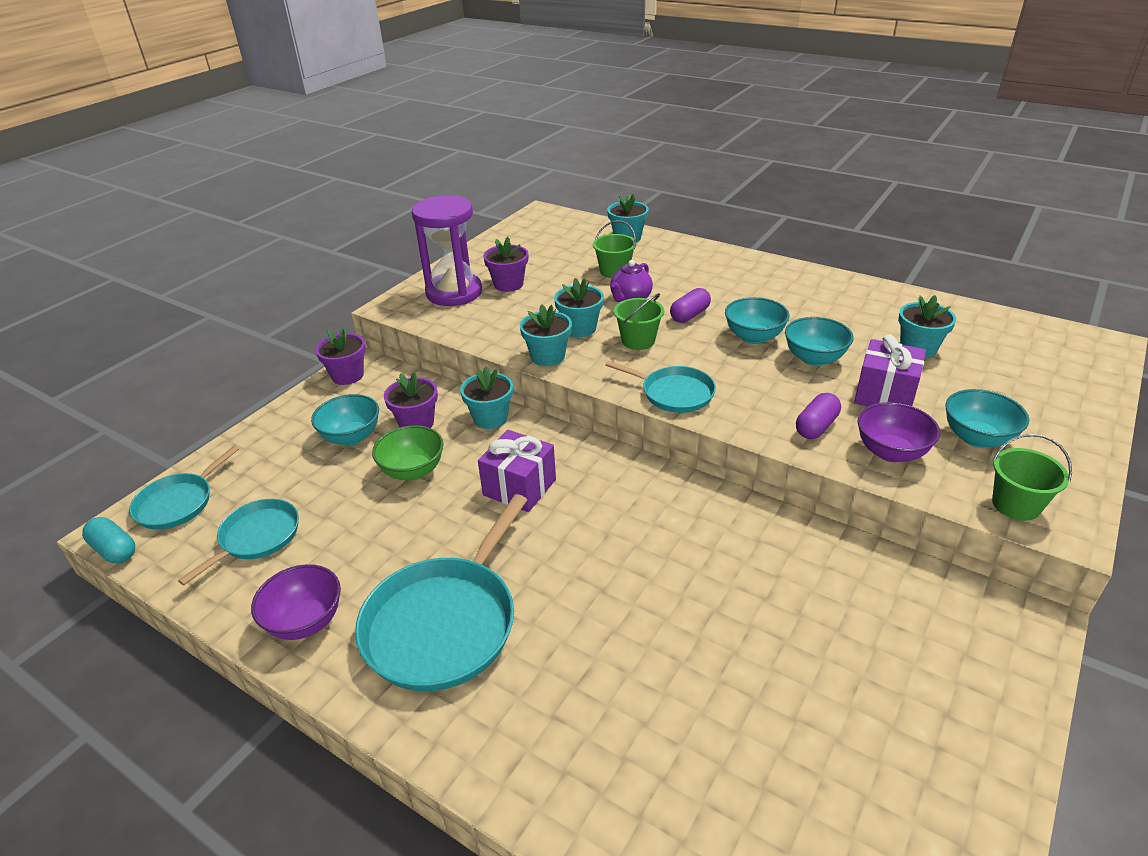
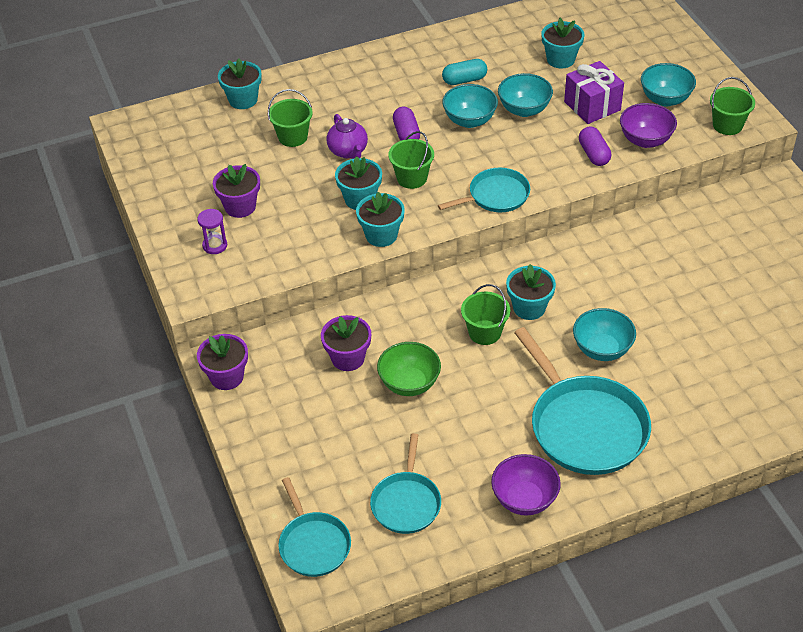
camera: 55 degrees left, 10 degrees up
turquoise capsule [82,517,135,563] -> turquoise capsule moved to [442,59,487,85]
turquoise pan [178,499,299,585] -> turquoise pan turned 150 degrees counterclockwise [370,433,441,534]
turquoise bowl [311,394,379,445] -> turquoise bowl moved to [573,308,636,361]
purple hourglass [412,195,482,306] -> purple hourglass [197,209,227,254], size x0.41
turquoise flower pot [460,367,513,429] -> turquoise flower pot moved to [506,264,556,320]
purple gift [478,430,556,512] -> green bucket [461,284,510,345]

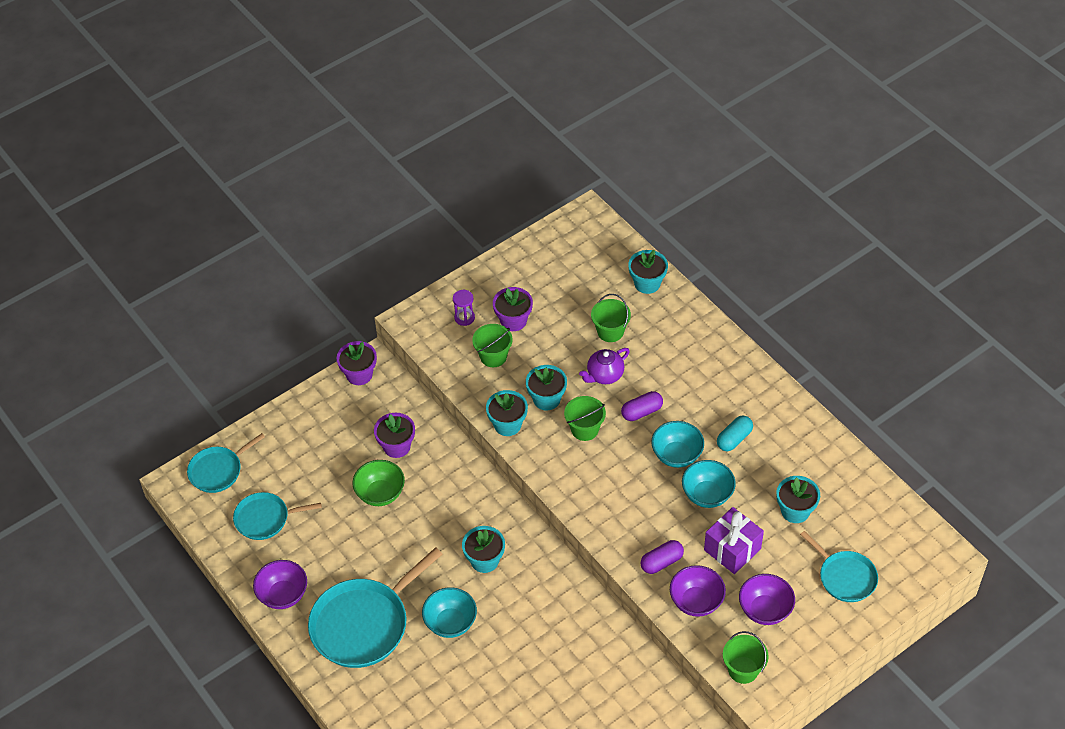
camera: 75 degrees right, 5 degrees up
turquoise pan [438,168,530,212] -> turquoise pan moved to [800,531,878,602]
turquoise capsule [442,59,487,85] -> turquoise capsule turned 75 degrees clockwise [717,416,753,451]
green bucket [461,284,510,345] -> green bucket moved to [472,324,513,367]
turquoise bowl [641,63,696,106] -> purple bowl [739,574,795,625]

